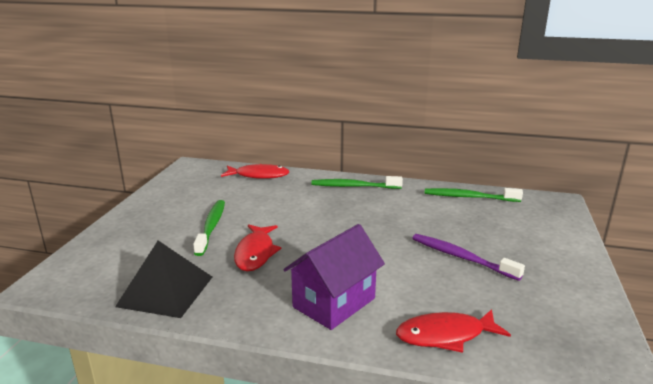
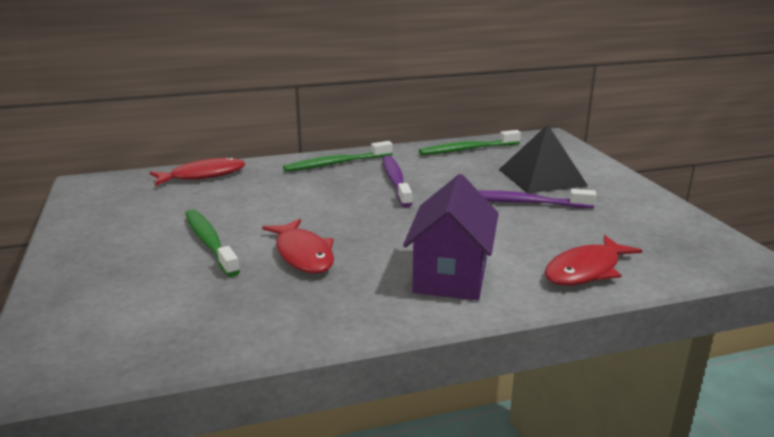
camera: 30 degrees left, 0 degrees up
black pyramid [115,241,212,318] -> black pyramid moved to [499,124,588,193]
none -> purple toothbrush [383,156,412,207]

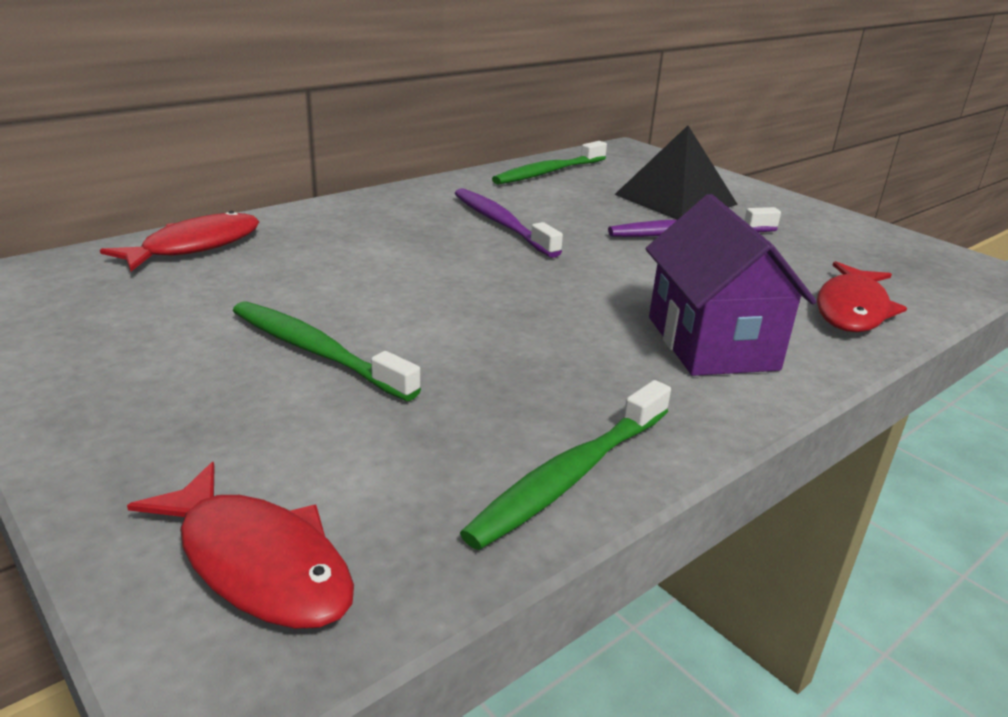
camera: 25 degrees left, 5 degrees up
red fish [262,219,334,274] -> red fish moved to [127,462,354,629]
green toothbrush [283,141,392,172] -> green toothbrush moved to [460,380,671,550]

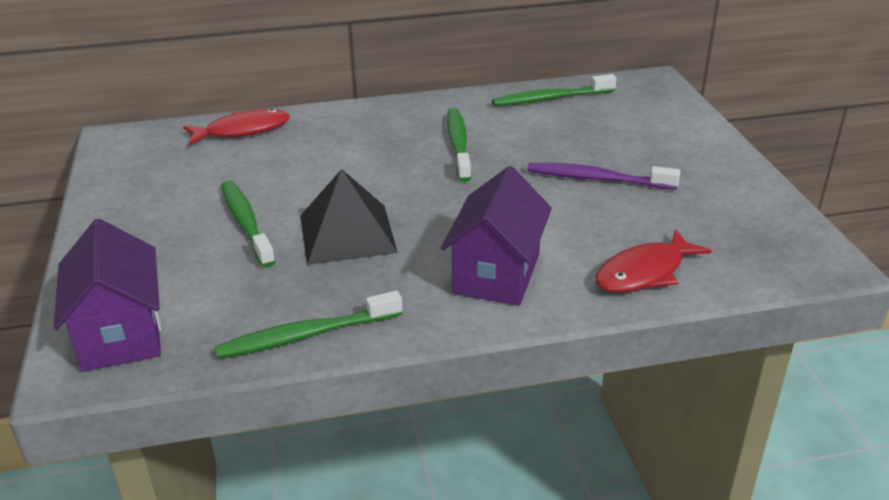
camera: 30 degrees right, 5 degrees up
red fish [127,462,354,629] -> purple house [54,219,161,372]
purple toothbrush [455,188,563,258] -> green toothbrush [447,108,471,182]
black pyramid [614,126,738,220] -> black pyramid moved to [300,169,398,265]

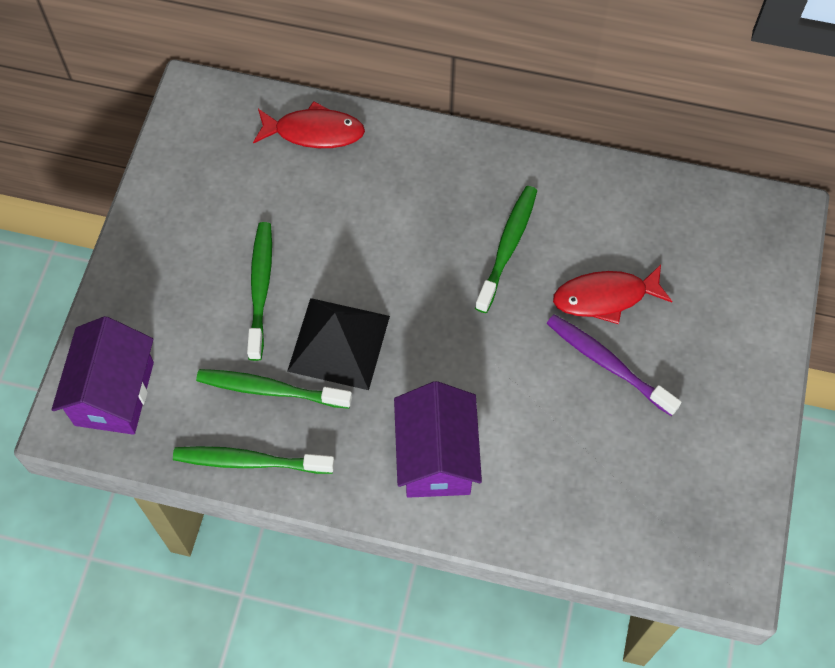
camera: 25 degrees right, 30 degrees up
purple house [441,166,552,306] -> purple house turned 45 degrees counterclockwise [394,381,482,498]
green toothbrush [492,74,617,106] -> green toothbrush moved to [196,369,352,409]
red fish [595,229,712,293] -> red fish moved to [553,264,673,324]

